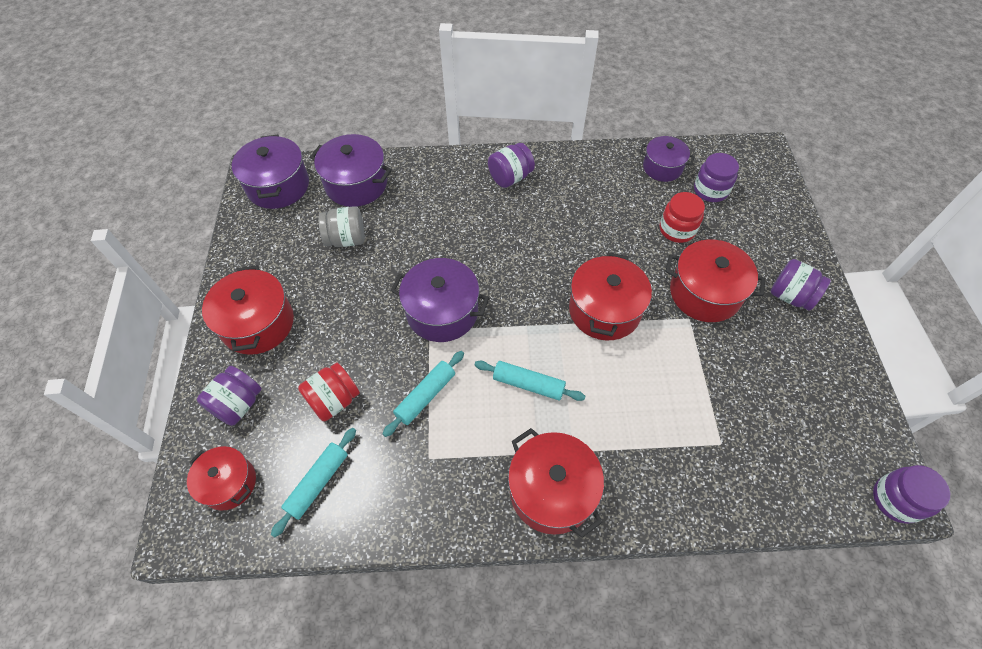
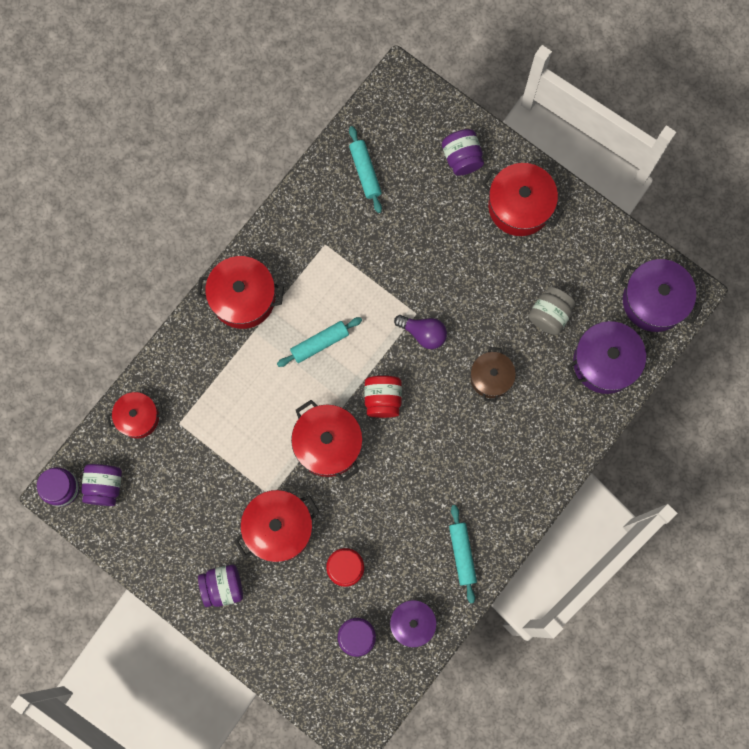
camera: 130 degrees right, 20 degrees up
red pot [187,446,256,511] -> red pot moved to [107,392,163,438]
red jar [298,363,360,421] -> red jar moved to [364,376,402,418]
turquoise rolling pin [383,351,464,437] -> turquoise rolling pin moved to [449,505,477,604]
purple pot [391,258,489,342] -> purple light bulb [394,315,447,349]
purple jar [488,143,535,188] -> purple jar moved to [81,464,122,506]
none -> brown pot [470,347,516,402]

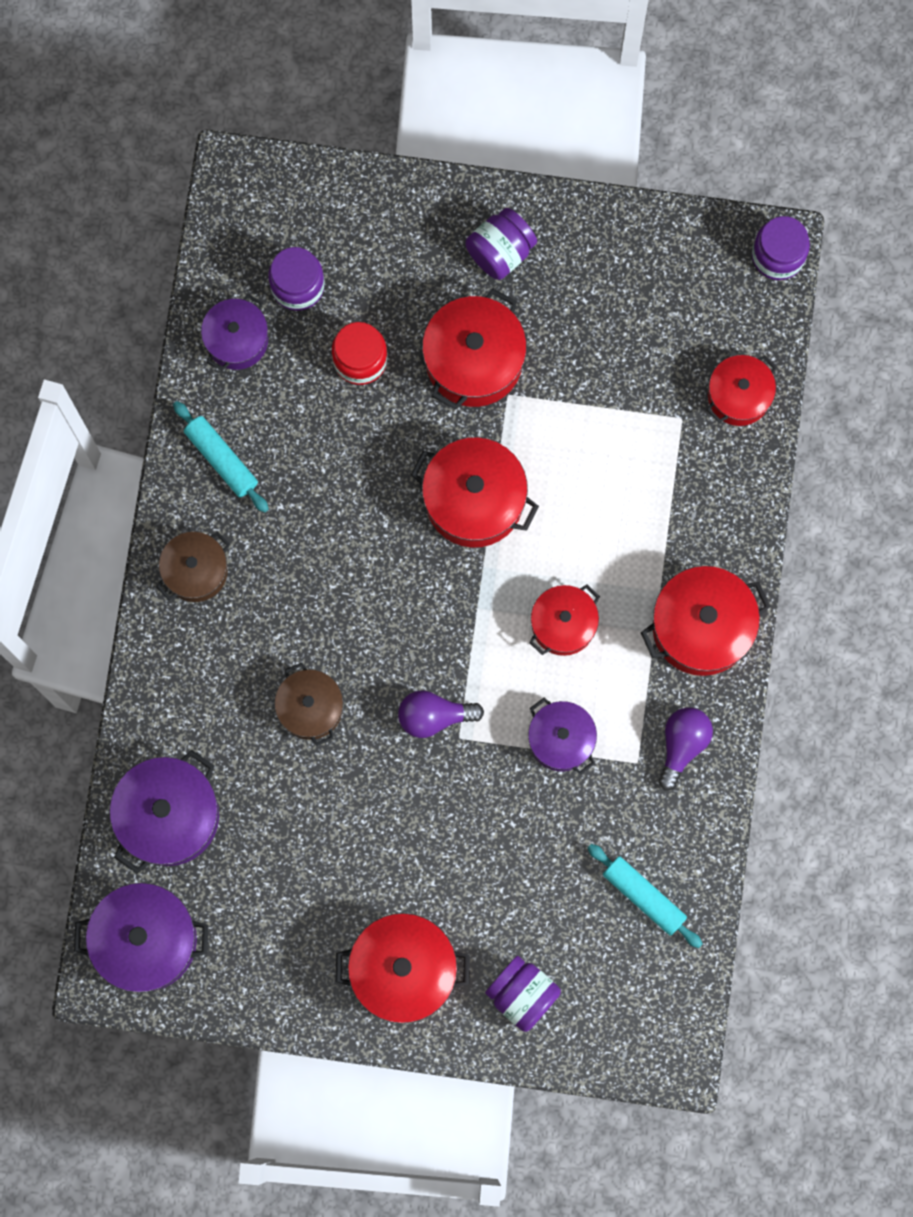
camera: 150 degrees right, 0 degrees up
purple jar [81,464,122,506] -> none
turquoise rolling pin [277,317,362,367] -> red pot [529,584,600,656]
red jar [364,376,402,418] -> none
grey jar [529,287,576,335] -> none
none -> brown pot [157,532,230,602]
none -> purple pot [528,698,597,775]
none -> purple light bulb [658,707,713,791]

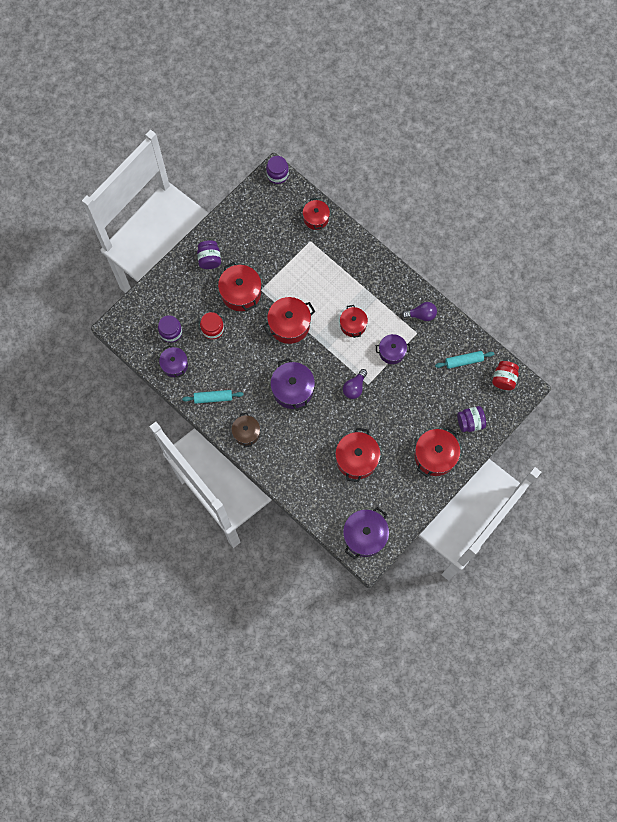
camera: 55 degrees left, 5 degrees down
purple pot [110,750,219,874] -> purple pot moved to [270,358,315,411]
brown pot [275,663,343,746] -> none
red pot [641,566,771,676] -> red pot moved to [335,428,381,483]
purple light bulb [658,707,713,791] -> purple light bulb turned 120 degrees clockwise [401,302,437,321]
none -> red jar [492,361,519,390]

